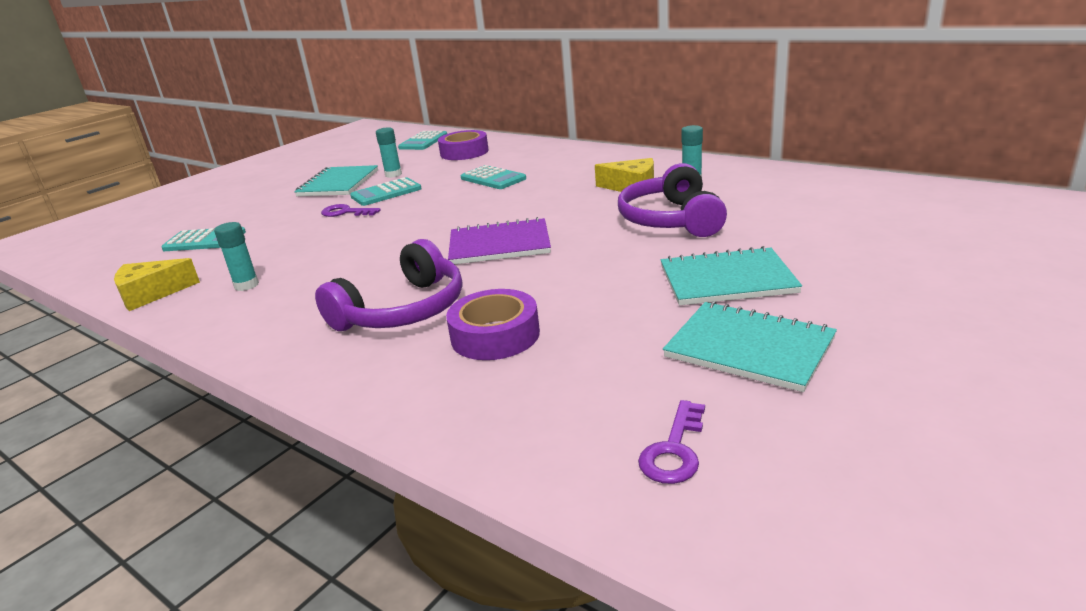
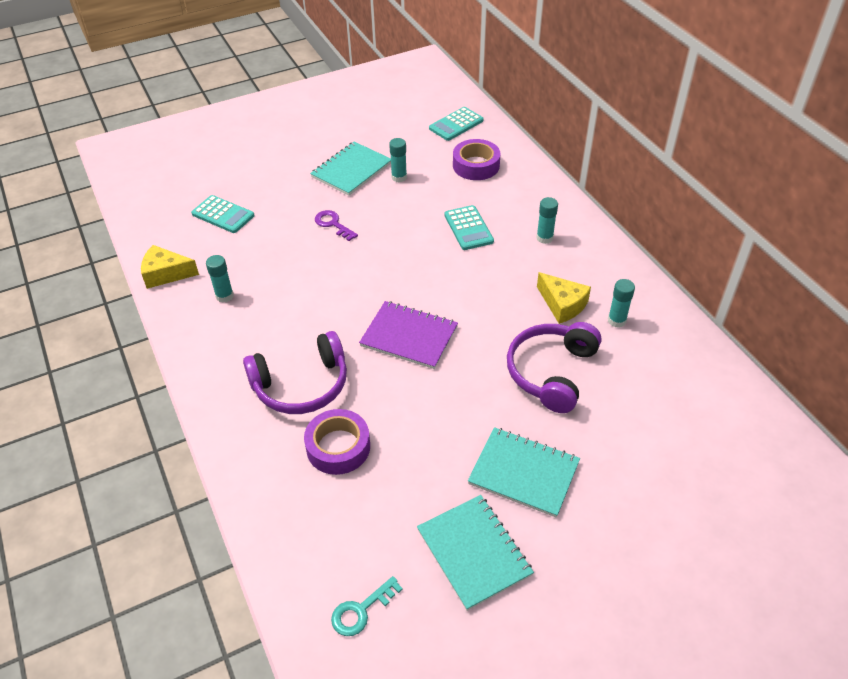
camera: 25 degrees right, 20 degrees up
turquoise calculator [350,177,422,206] -> none
purple key [638,400,705,484] -> turquoise key [331,576,403,636]
none -> turquoise glue stick [536,197,558,244]

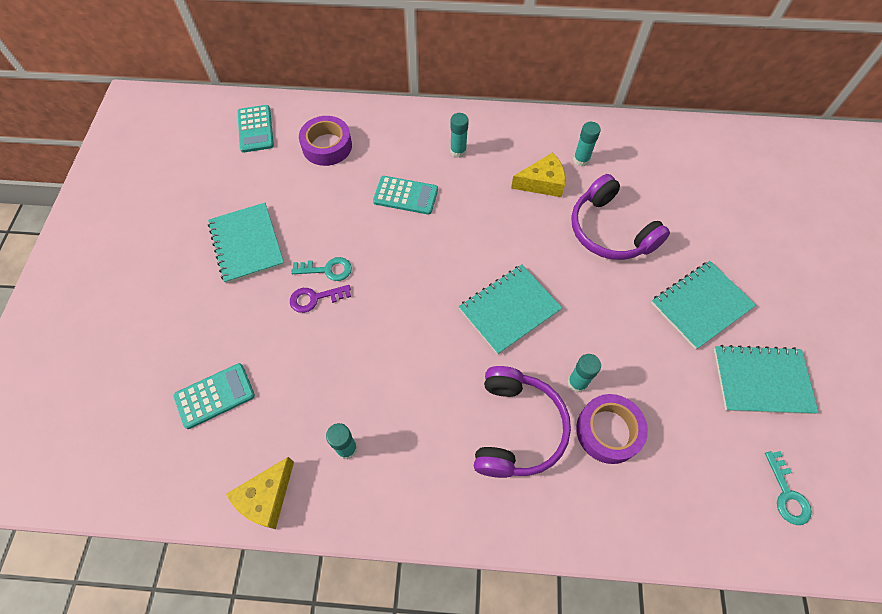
camera: 60 degrees left, 15 degrees up
purple notebook [359,301,458,369] -> turquoise notebook [459,265,562,355]
turquoise glue stick [389,138,407,182] -> turquoise glue stick moved to [568,354,601,393]
none -> turquoise key [291,257,352,281]

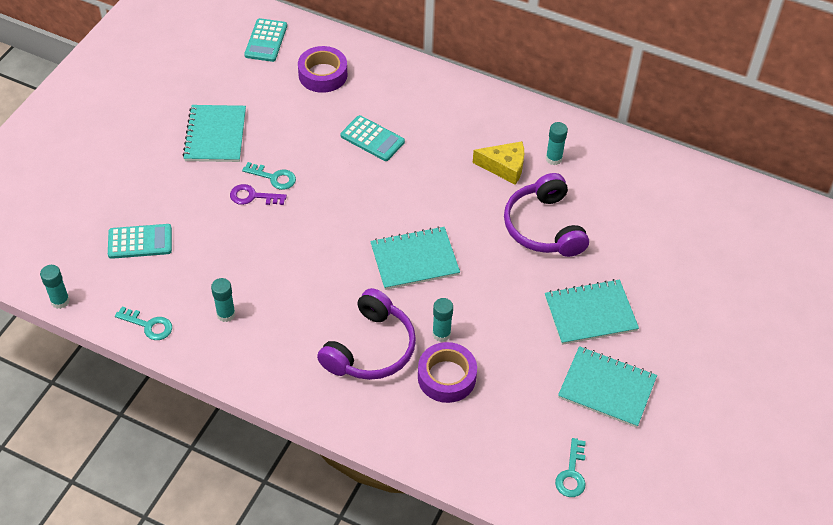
camera: 20 degrees right, 10 degrees down
yellow cheese [226,457,294,530] -> turquoise key [115,306,172,340]
turquoise glue stick [450,113,469,158] -> turquoise glue stick moved to [40,265,70,309]

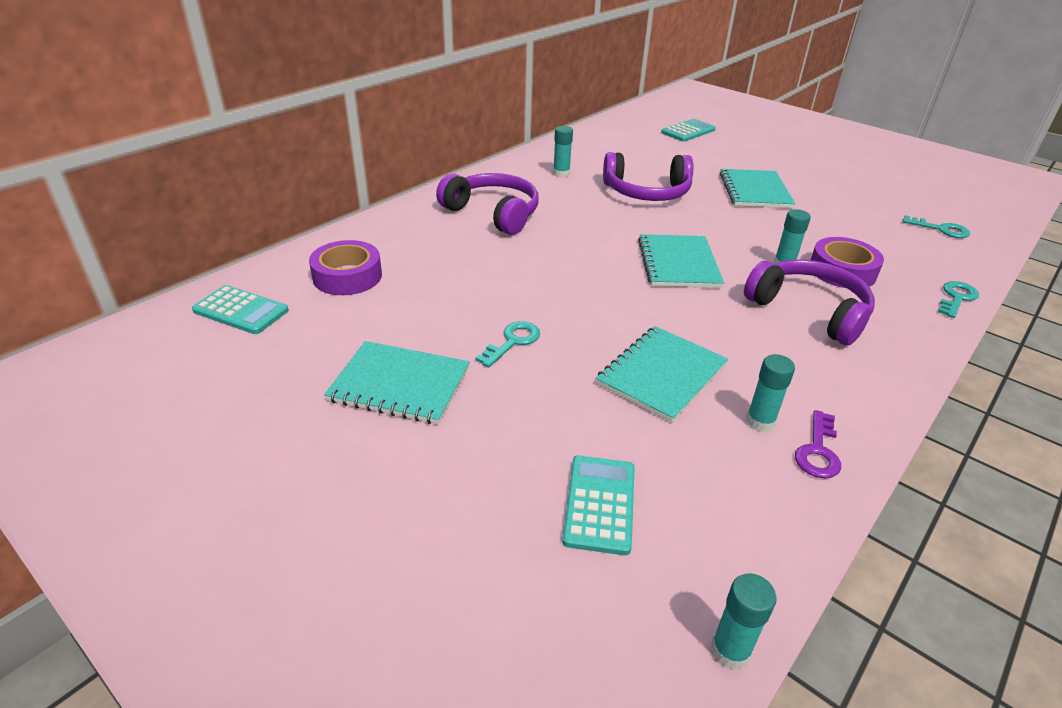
camera: 75 degrees left, 15 degrees down
turquoise key [115,306,172,340] -> turquoise key moved to [938,281,979,318]
purple key [230,184,287,205] -> purple key moved to [795,410,841,478]
turquoise calculator [340,115,405,161] -> turquoise calculator moved to [661,119,716,142]
yellow cheese [473,141,524,185] -> none
turquoise notebook [558,346,657,428] -> turquoise notebook moved to [596,326,728,423]
none -> purple headphones [436,173,539,235]

